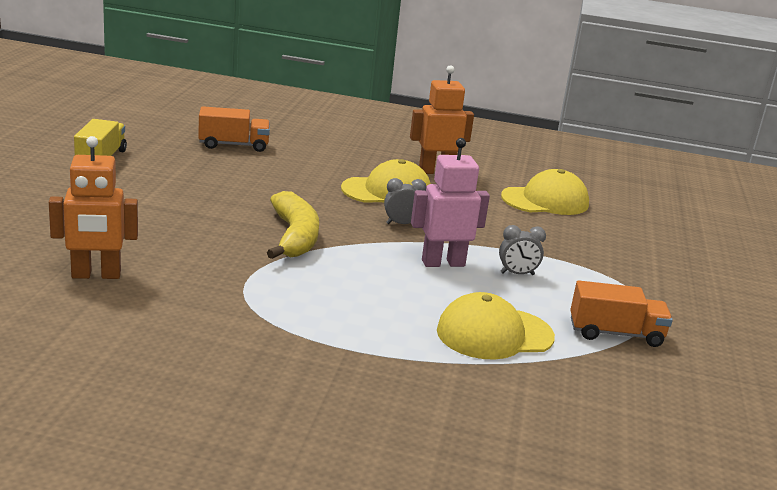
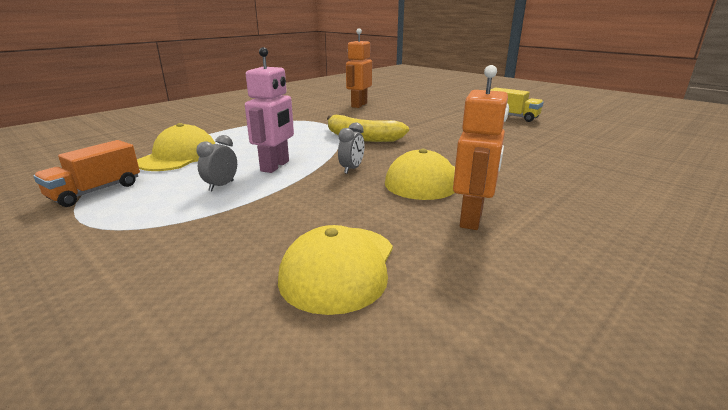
camera: 125 degrees right, 0 degrees up
orange truck [198,106,270,152] -> none

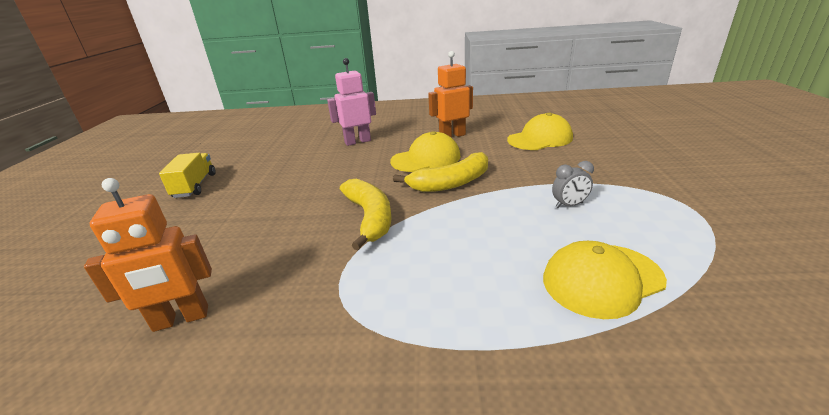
camera: 130 degrees left, 5 degrees up
orange truck [34,140,140,207] -> none
pink robot [245,47,294,173] -> pink robot moved to [327,58,376,146]
grey clock [338,122,365,174] -> yellow banana [393,152,488,192]

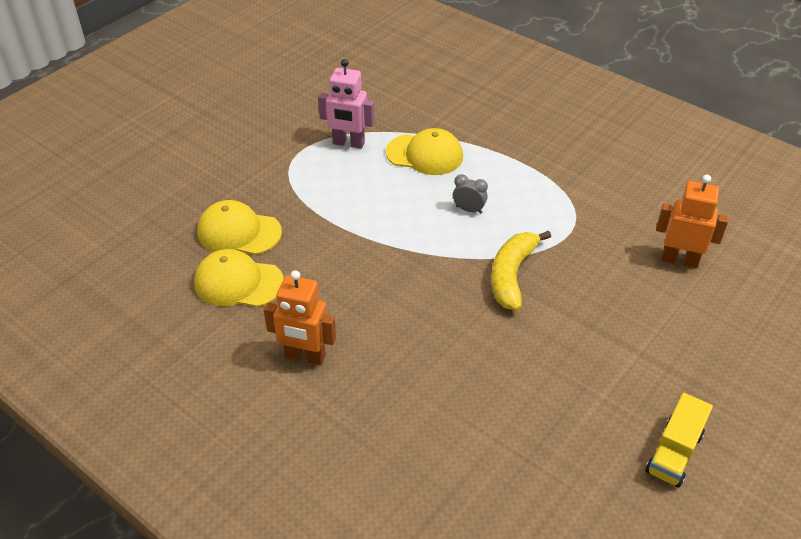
camera: 145 degrees left, 15 degrees up
pink robot [327,58,376,146] -> pink robot moved to [318,59,374,149]
yellow cap [390,131,461,172] -> yellow cap moved to [197,200,282,255]
yellow banana [393,152,488,192] -> none
grey clock [552,161,594,208] -> grey clock moved to [453,174,488,214]

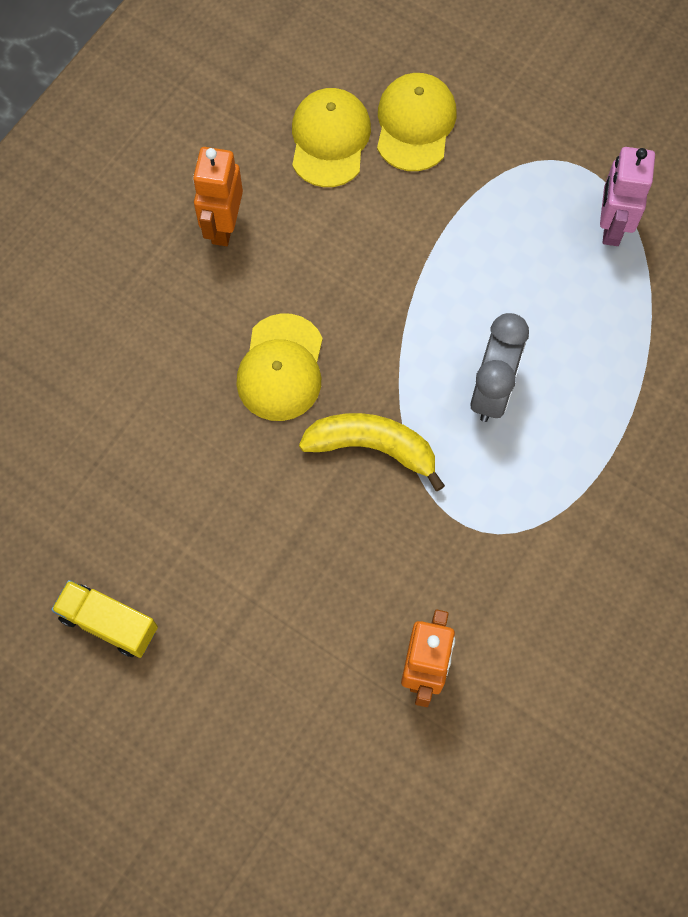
camera: 85 degrees right, 25 degrees up
yellow cap [386,128,463,175] -> yellow cap moved to [236,313,323,421]
grey clock [453,174,488,214] -> grey clock [470,313,529,422], size x1.87

